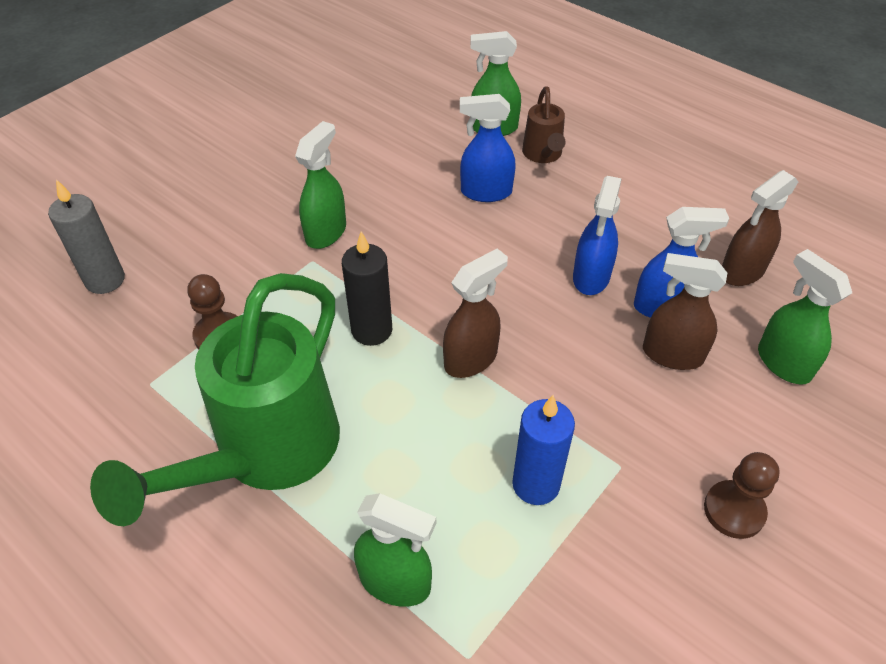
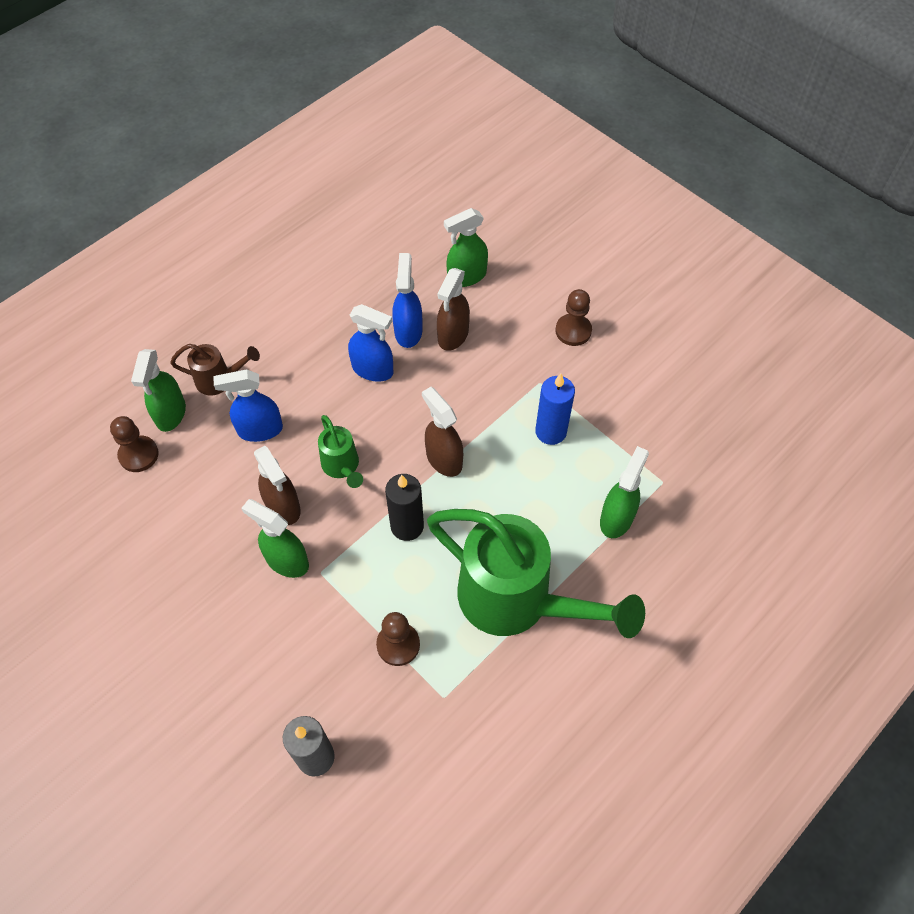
camera: 85 degrees left, 10 degrees up
blue spray bottle [460,94,516,202] -> blue spray bottle turned 75 degrees clockwise [213,369,283,442]
brown spray bottle [722,170,798,286] -> brown spray bottle moved to [254,446,301,525]
none -> brown pawn [110,416,159,472]
none -> green watering can [318,415,363,488]

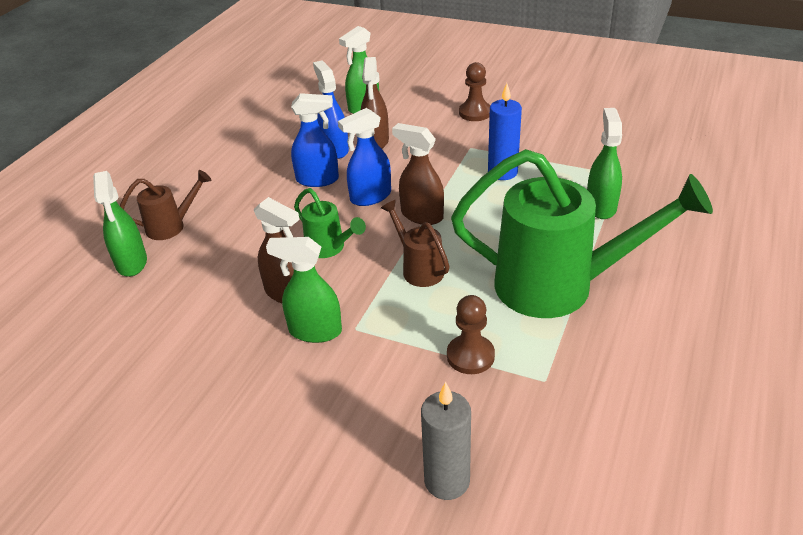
camera: 20 degrees left, 20 degrees down
brown pawn [110,416,159,472] -> none
blue spray bottle [213,369,283,442] -> blue spray bottle moved to [338,108,391,206]
black candle [385,474,424,541] -> brown watering can [381,200,450,287]

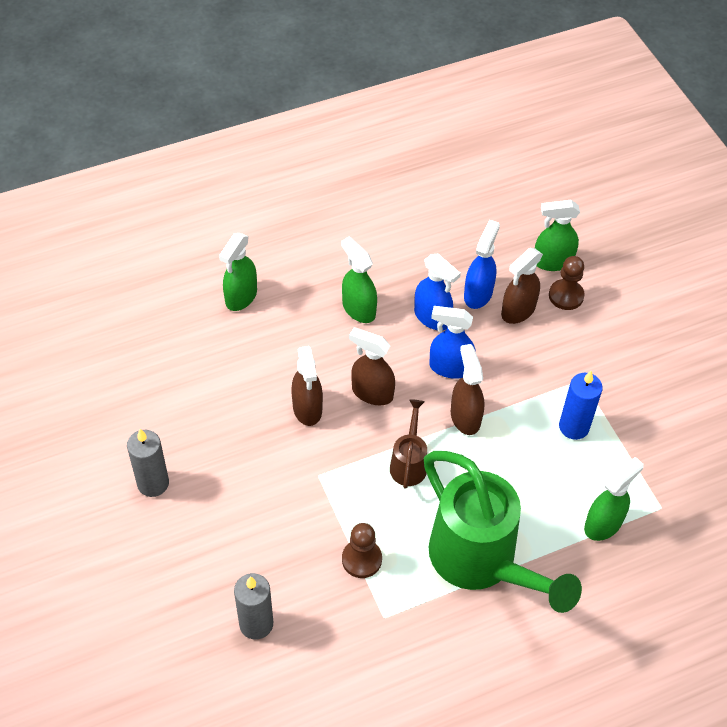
camera: 40 degrees right, 15 degrees up
brown watering can [120,170,211,240] -> none
green spray bottle [266,237,342,343] -> green spray bottle moved to [341,237,377,323]
green watering can [294,188,366,258] -> brown spray bottle [349,327,395,405]
brown pawn [459,62,490,121] -> brown pawn moved to [549,256,585,310]
none -> grey candle [127,429,169,497]

